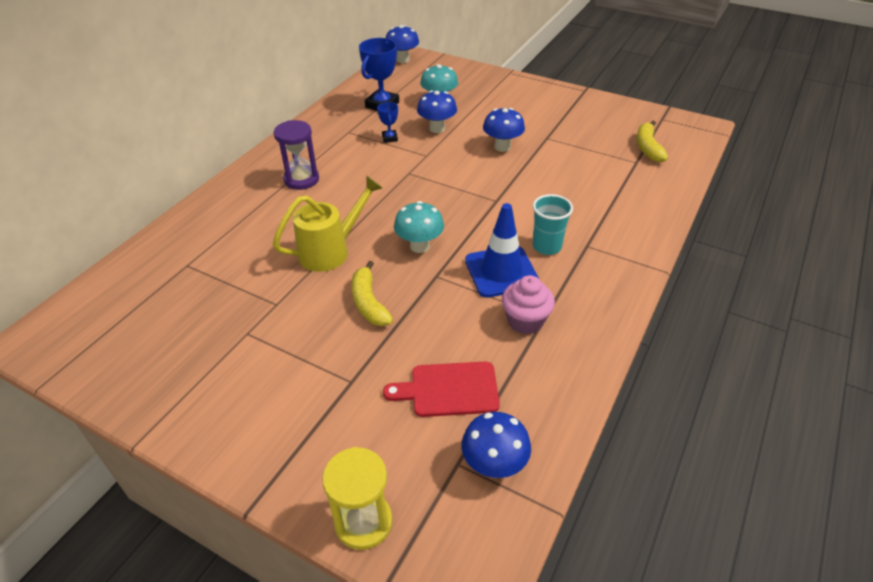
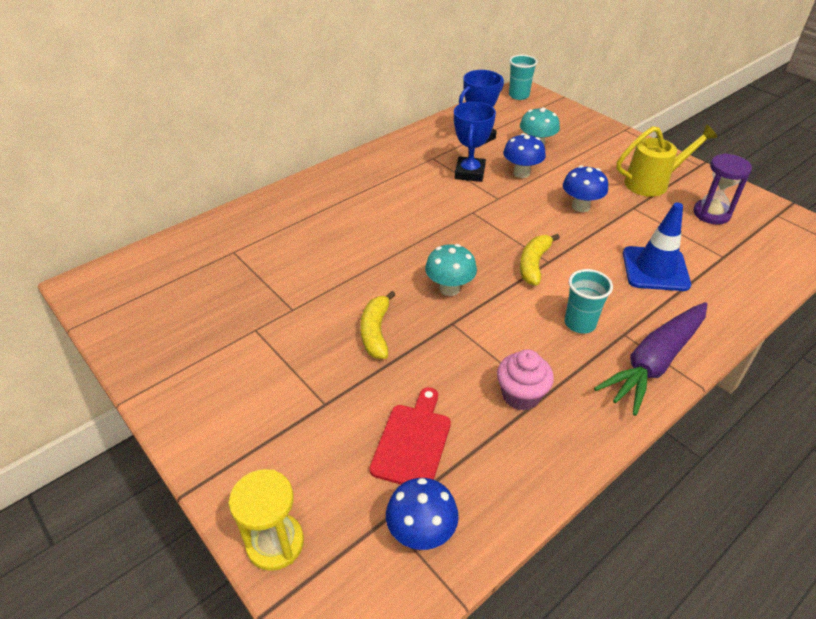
camera: 20 degrees right, 0 degrees up
yellow watering can [273,175,383,272] -> yellow watering can moved to [616,124,718,197]
purple hourglass [274,120,319,190] -> purple hourglass moved to [693,153,752,225]
blue trophy [377,102,398,143] -> blue trophy [454,102,496,182], size x1.89
red cutting board [383,361,500,417] -> red cutting board turned 90 degrees clockwise [369,387,451,484]
blue mushroom [386,25,419,63] -> turquoise cup [509,55,538,100]
blue traffic cone [465,203,539,298] -> blue traffic cone moved to [623,202,691,291]
yellow banana [637,121,668,162] -> yellow banana moved to [520,234,560,286]
none -> purple carrot [594,302,707,416]

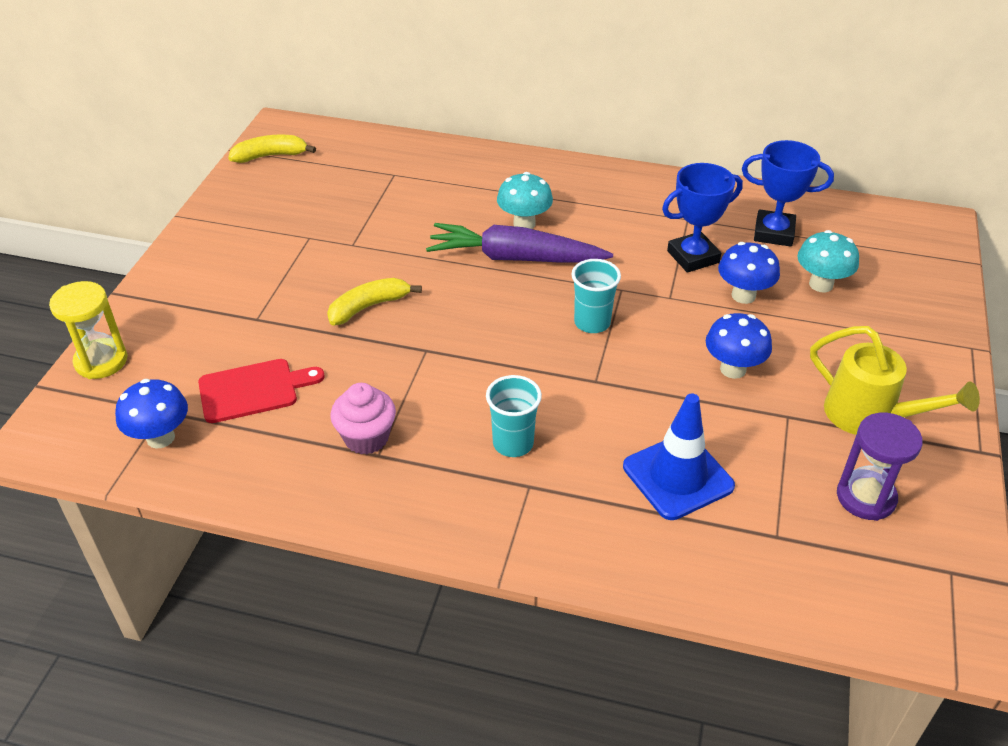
camera: 55 degrees right, 0 degrees up
turquoise mushroom [425,244,477,296] -> turquoise mushroom moved to [497,172,553,229]
turquoise cup [509,55,538,100] -> turquoise cup moved to [571,259,621,333]
yellow banana [520,234,560,286] -> yellow banana moved to [228,135,316,163]
purple carrot [594,302,707,416] -> purple carrot moved to [426,223,613,262]

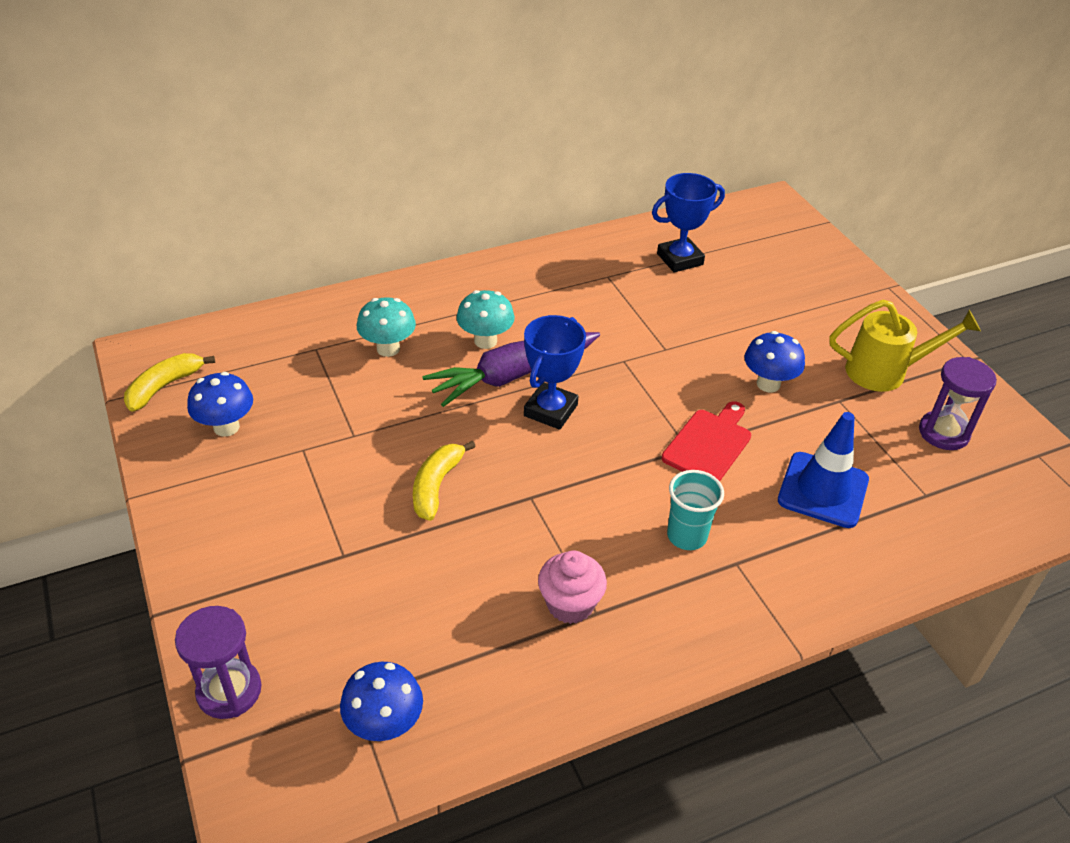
camera: 40 degrees left, 0 degrees up
yellow hourglass [49,281,128,379] -> purple hourglass [175,606,262,719]
red cutting board [198,359,324,423] -> red cutting board moved to [662,401,751,481]
turquoise cup [571,259,621,333] -> none
blue trophy [662,163,743,273] -> blue trophy moved to [524,315,586,430]
blue mushroom [718,242,780,304] -> blue mushroom moved to [187,372,253,437]
turquoise mushroom [797,230,859,292] -> turquoise mushroom moved to [357,297,416,357]

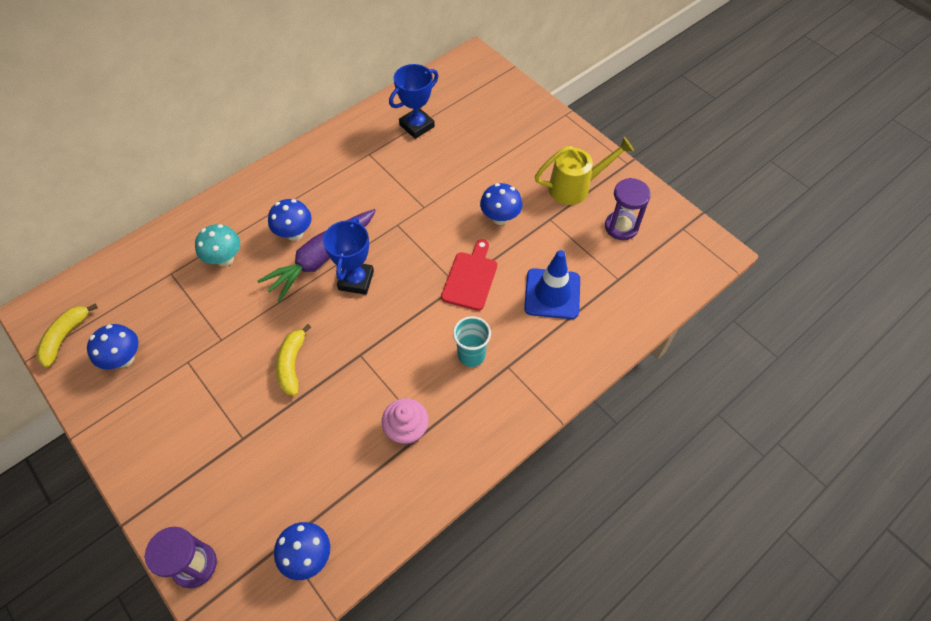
camera: 15 degrees left, 15 degrees up
turquoise mushroom [457,290,515,349] -> blue mushroom [268,199,312,241]

